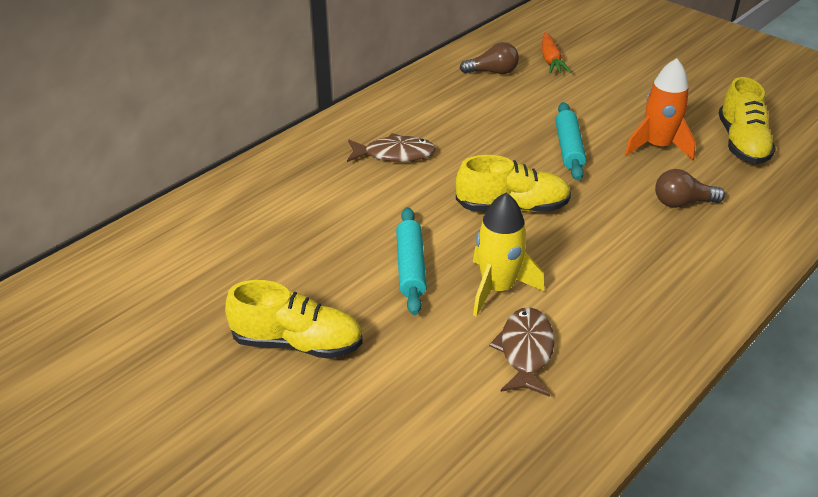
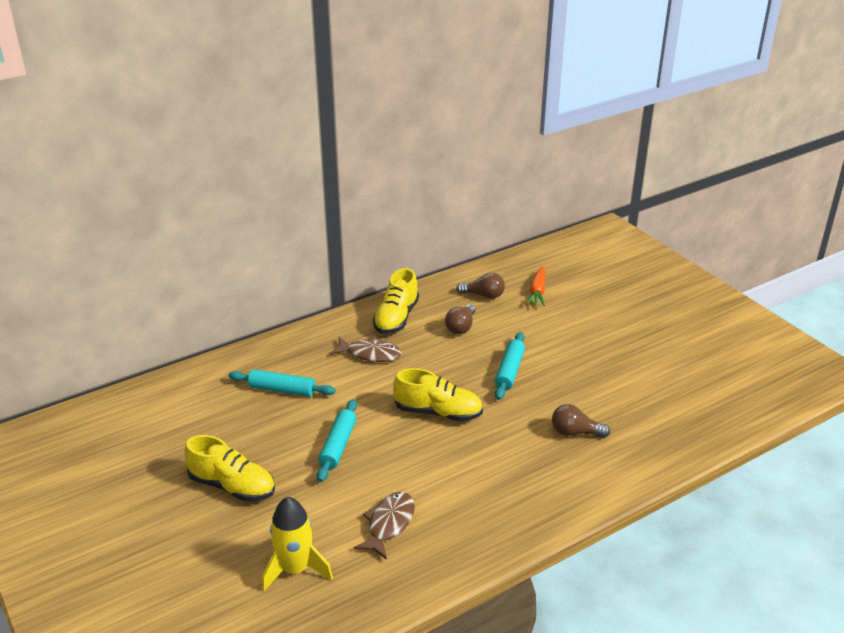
camera: 15 degrees right, 5 degrees down
yellow rocket [473,192,544,317] -> yellow rocket moved to [262,497,333,592]
orange rocket [625,58,696,160] -> none
yellow shoe [719,77,776,164] -> yellow shoe moved to [373,268,419,334]
none -> turquoise rolling pin [228,369,336,397]
none -> brown light bulb [445,304,475,334]

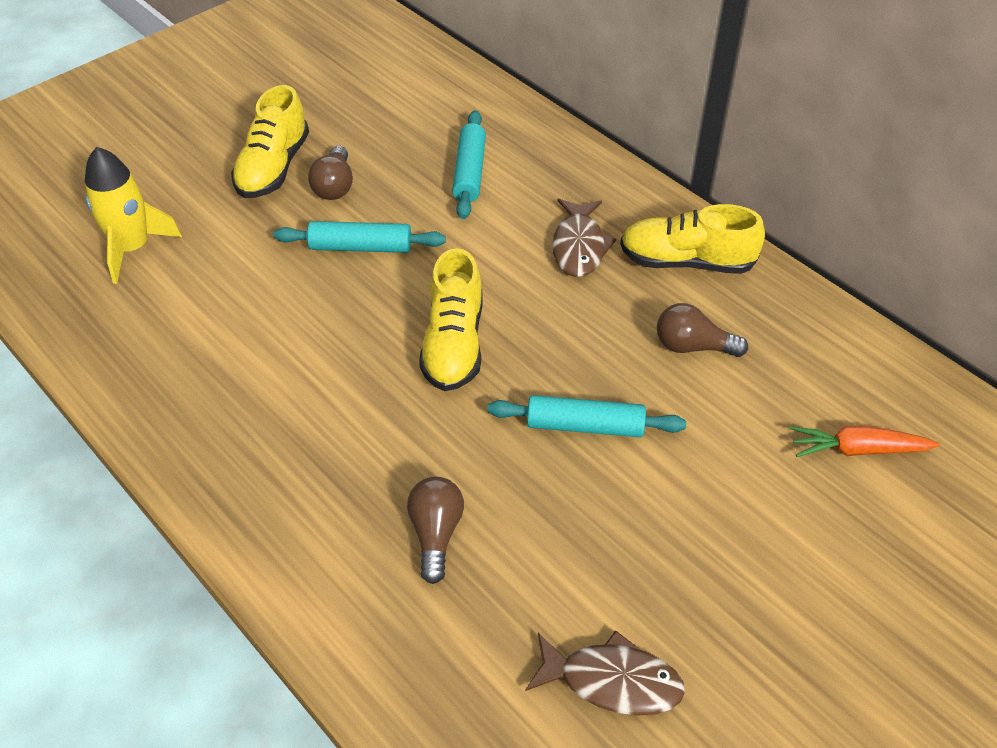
camera: 80 degrees right, 15 degrees up
brown fish [354,492,415,560] -> brown fish moved to [525,630,685,716]
brown light bulb [456,273,505,299] -> brown light bulb moved to [308,145,353,200]

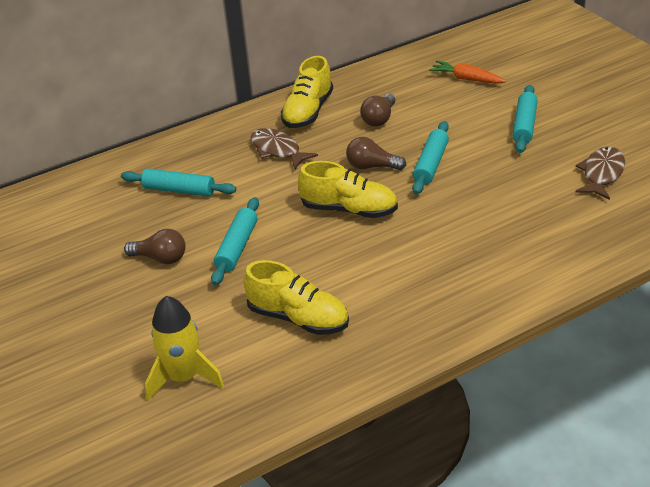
camera: 75 degrees left, 10 degrees down
yellow shoe [231,85,309,198] -> yellow shoe moved to [243,260,349,335]
brown light bulb [407,477,464,584] -> brown light bulb moved to [346,137,406,170]
brown fish [552,199,616,277] -> brown fish turned 150 degrees counterclockwise [251,128,318,169]
orange carrot [790,426,940,457] -> orange carrot turned 105 degrees clockwise [429,60,506,84]
none -> turquoise rolling pin [512,85,538,153]

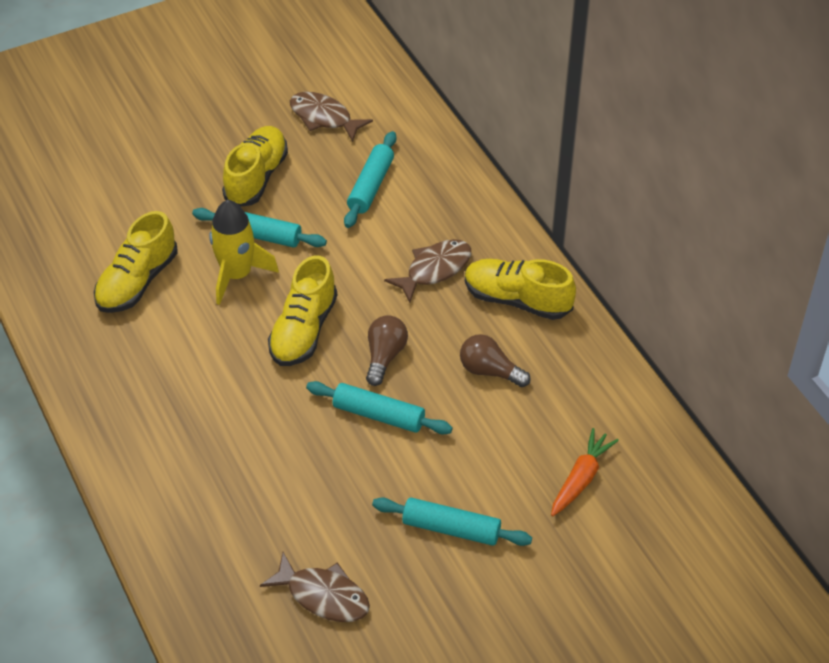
camera: 90 degrees right, 10 degrees up
brown light bulb [124,229,186,264] -> yellow shoe [222,126,288,207]
yellow rocket [145,296,224,401] -> yellow rocket moved to [209,200,279,305]
none -> brown fish [290,92,373,142]

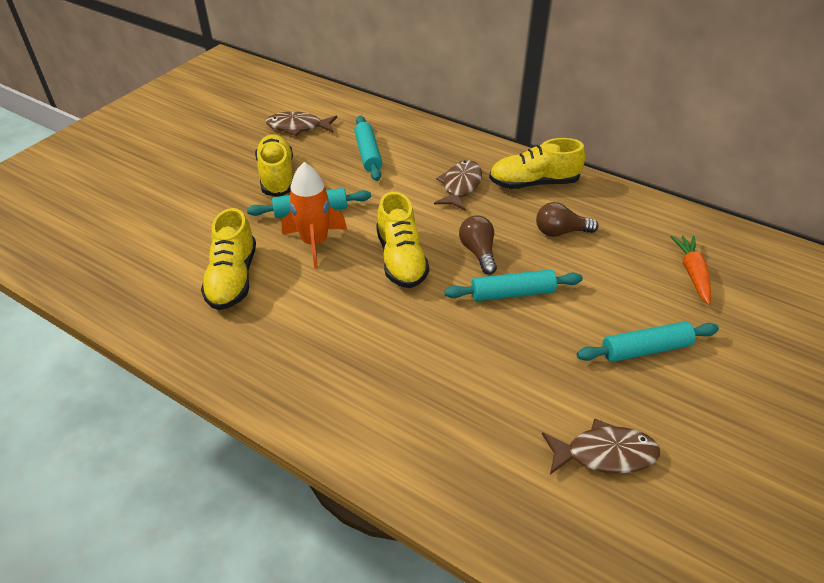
camera: 30 degrees left, 5 degrees down
yellow rocket [209,200,279,305] -> orange rocket [282,162,347,269]

